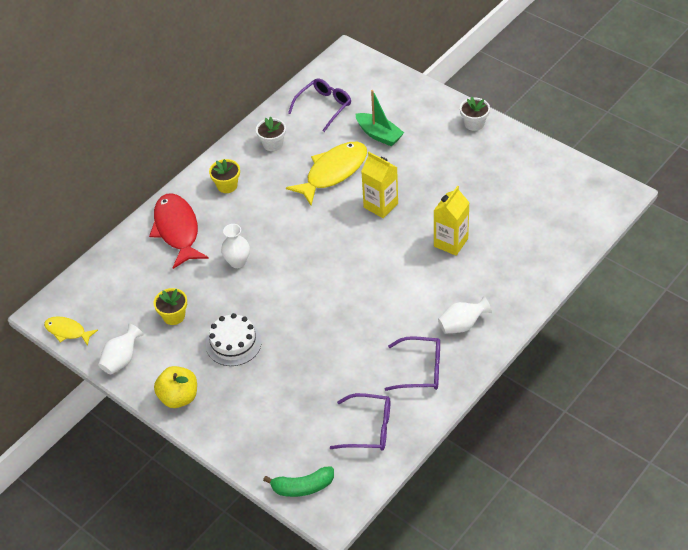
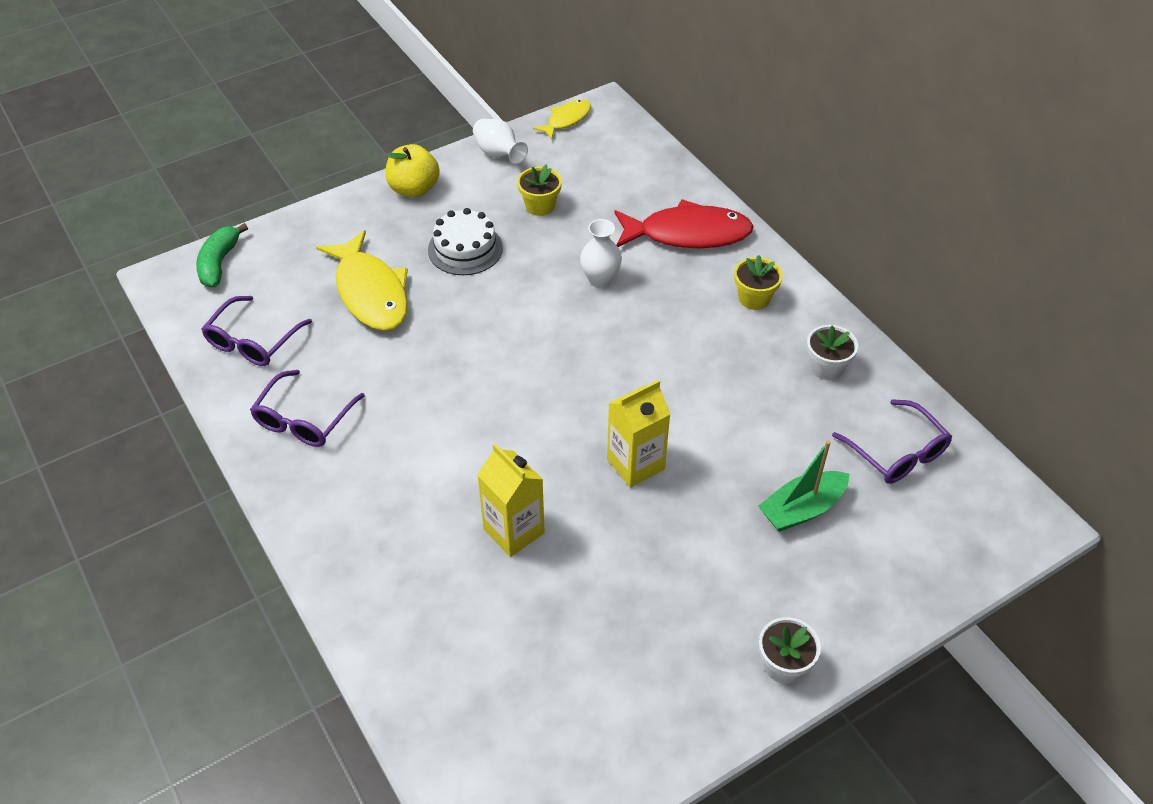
camera: 105 degrees right, 0 degrees up
yellow fish [286,142,367,205] -> yellow fish moved to [316,230,408,331]
white vase [438,296,492,334] -> none

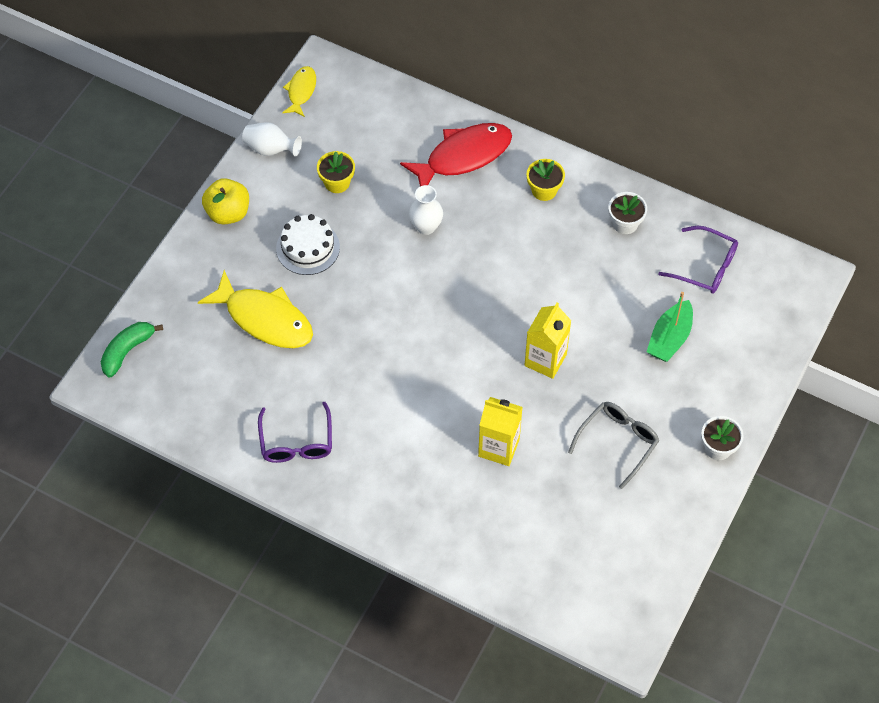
camera: 30 degrees left, 10 degrees up
green banana [196,223,248,288] -> green banana turned 60 degrees clockwise [101,322,163,378]
purple glasses [202,296,312,366] -> none
none -> grey glasses [568,402,660,489]

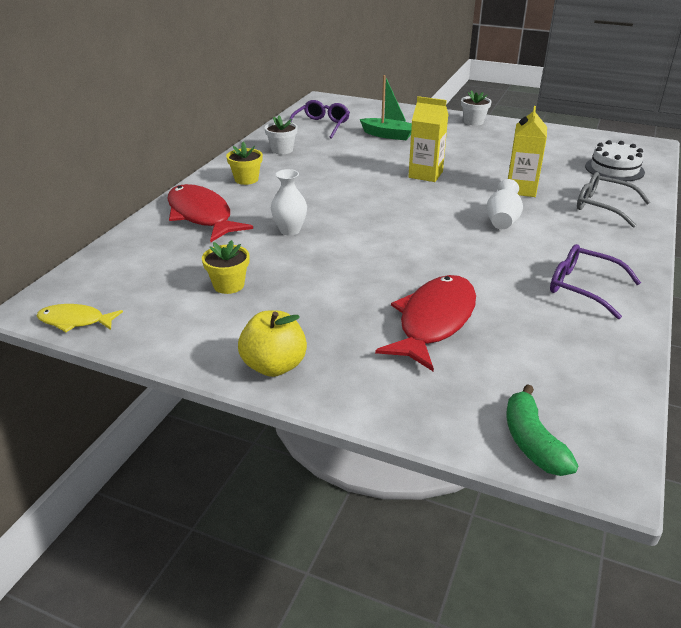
camera: 95 degrees left, 25 degrees down
green banana [101,322,163,378] -> green banana turned 45 degrees clockwise [506,384,578,476]
yellow fish [198,270,313,348] -> red fish [375,275,476,372]
white vase [242,122,302,157] -> white vase moved to [487,179,523,229]
purple glasses [258,402,332,463] -> purple glasses turned 135 degrees counterclockwise [550,244,641,319]
white cake [276,214,340,275] -> white cake moved to [585,140,645,181]
grey glasses [568,402,660,489] -> grey glasses moved to [577,172,651,228]

